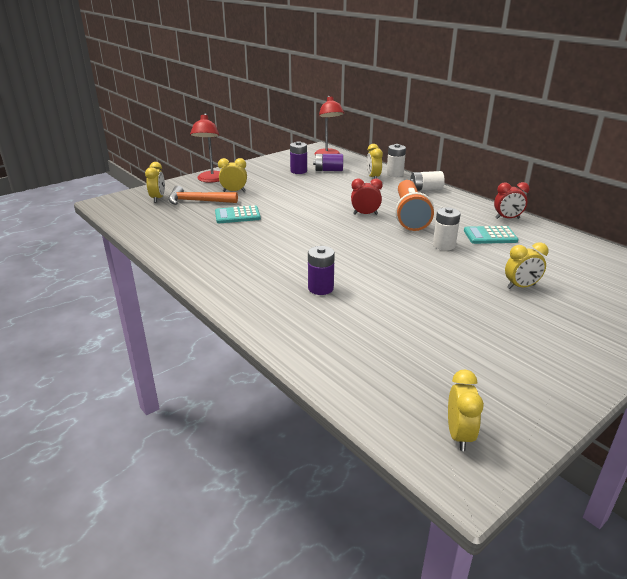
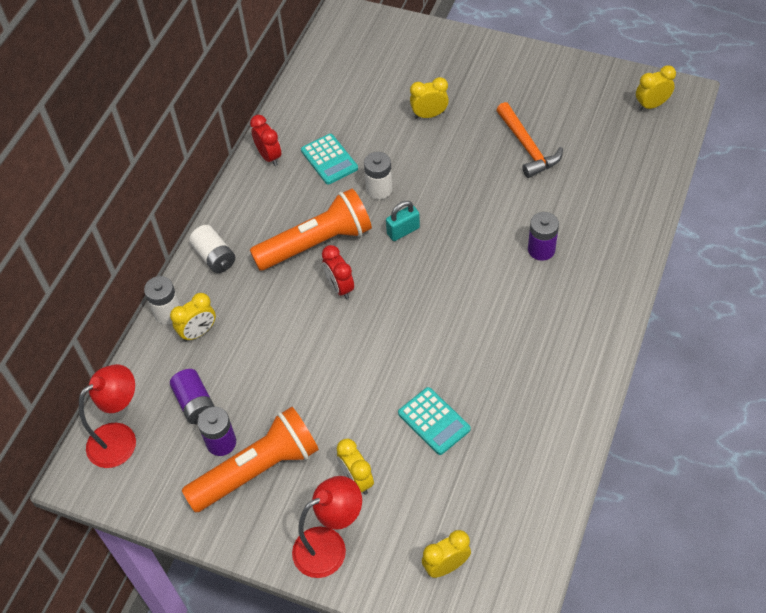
camera: 115 degrees left, 25 degrees up
orange hammer [168,186,238,205] -> orange hammer moved to [496,102,563,178]
yellow clock [505,242,549,289] -> yellow clock turned 60 degrees counterclockwise [410,77,449,119]
none -> orange flashlight [182,407,319,513]
none -> turquoise padlock [386,201,420,241]

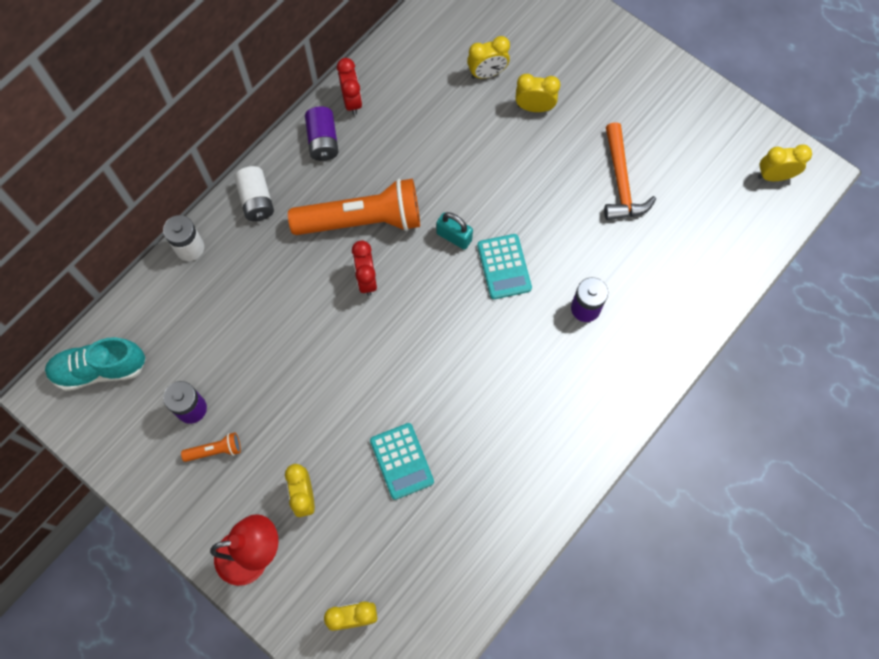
camera: 15 degrees right, 15 degrees up
red lamp [79,364,136,468] -> turquoise shoe [45,337,146,391]
yellow clock [170,293,216,342] -> yellow clock moved to [467,36,510,79]
purple battery [170,369,215,424] -> purple battery moved to [305,107,338,161]
orange flashlight [182,407,319,513] -> orange flashlight [181,433,241,462], size x0.41
turquoise calculator [301,134,358,185] -> turquoise calculator moved to [477,234,532,299]
white battery [364,152,392,199] -> none
turquoise padlock [386,201,420,241] -> turquoise padlock turned 45 degrees clockwise [436,212,473,249]

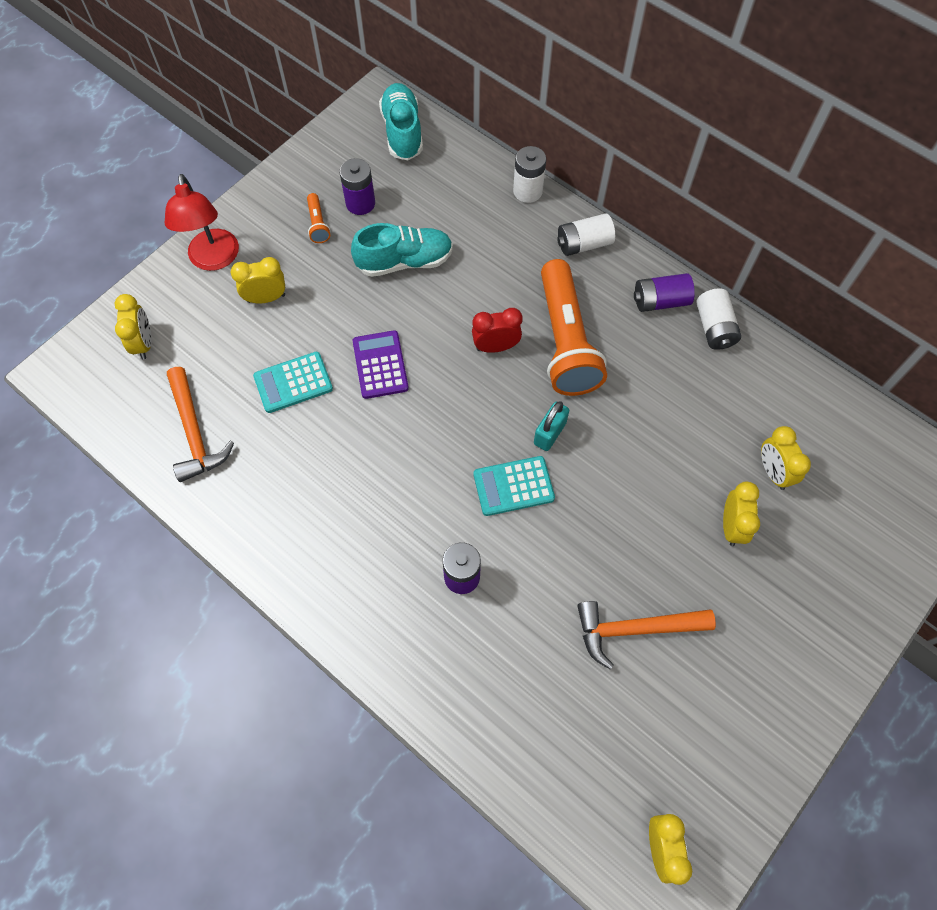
camera: 90 degrees right, 5 degrees down
red clock [337,58,362,115] -> white battery [697,288,741,350]
none -> orange hammer [167,367,234,482]
none -> turquoise shoe [351,223,453,277]
none -> purple calculator [353,330,409,399]

